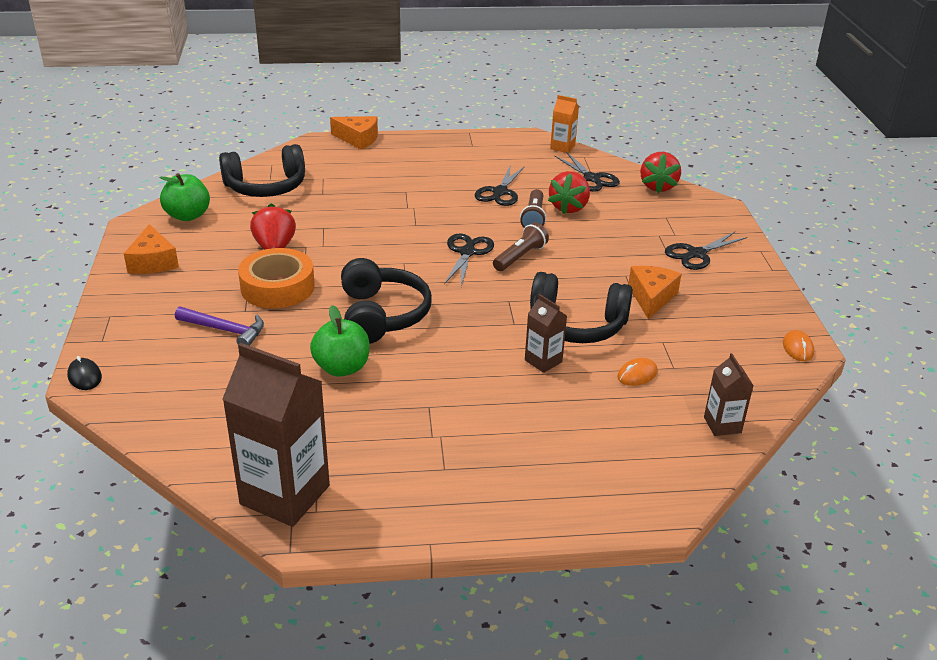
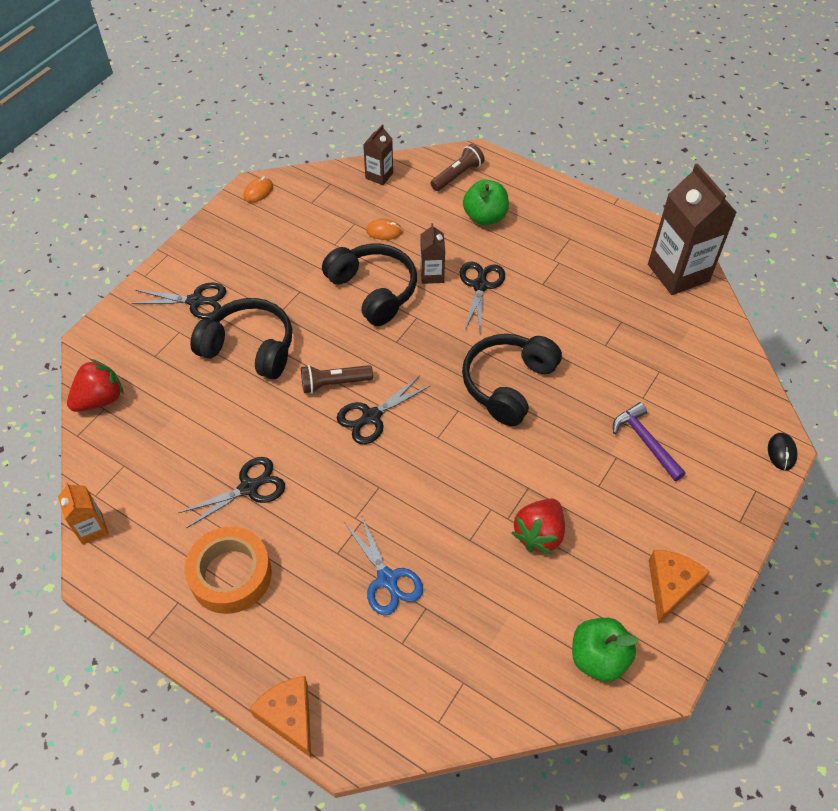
camera: 140 degrees left, 20 degrees up
black headphones [219,144,305,197] -> black headphones moved to [190,298,292,379]
orange tape [238,248,315,308] -> orange tape moved to [184,527,272,614]
green apple [310,305,369,377] -> green apple moved to [463,180,509,225]
brown flashlight [520,189,546,228] -> brown flashlight moved to [431,144,485,191]
red strawberry [548,171,590,214] -> none
black scissors [554,152,620,192] -> black scissors moved to [460,262,505,332]
orange cheese [628,266,682,319] -> none
none -> blue scissors [345,514,423,615]

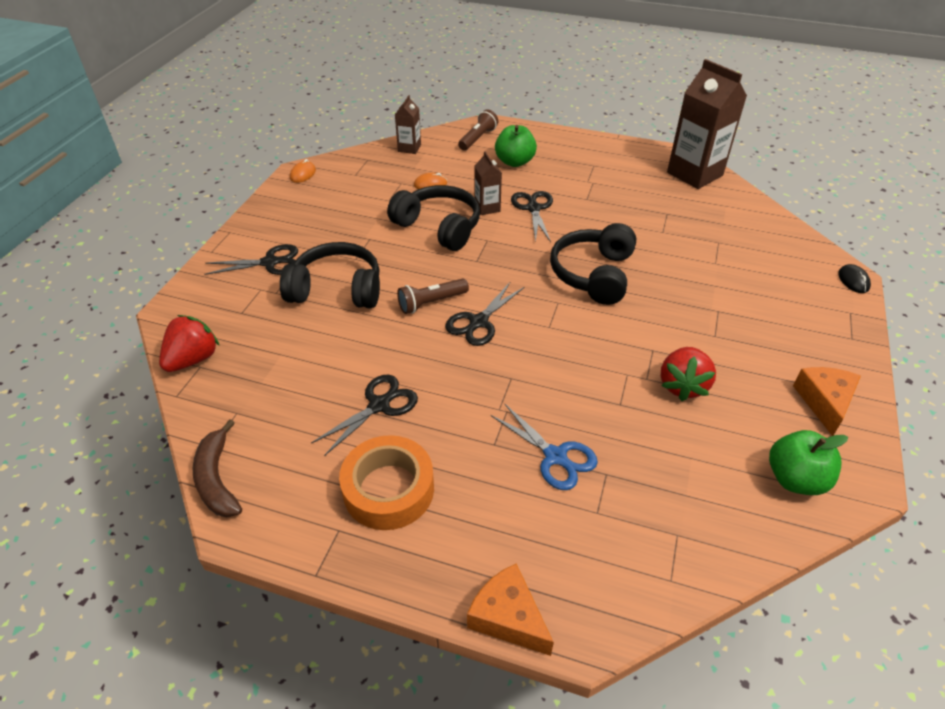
camera: 15 degrees left, 10 degrees down
orange carton [58,482,109,545] -> brown banana [192,419,242,517]
purple hammer [613,402,686,481] -> none

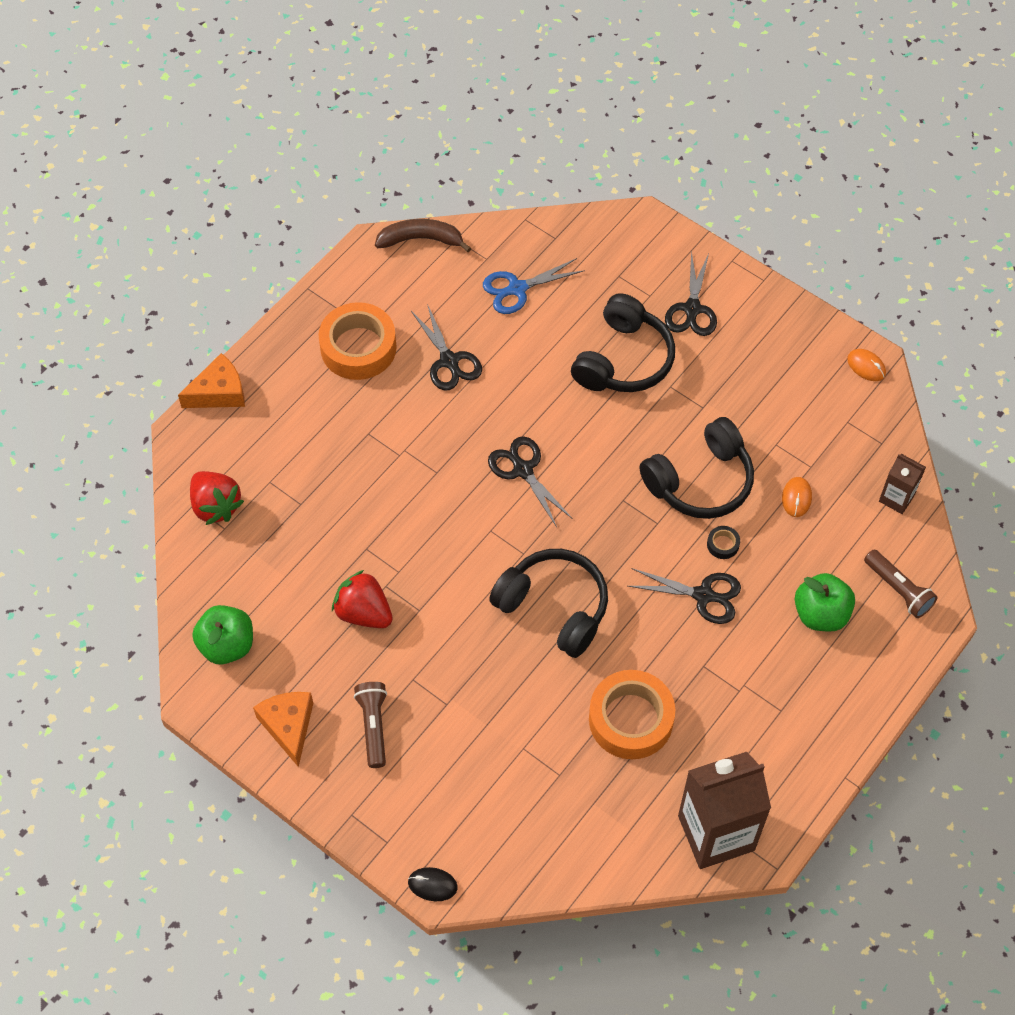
camera: 110 degrees right, 15 degrees up
red strawberry [159,315,220,372] -> red strawberry moved to [190,471,244,525]
brown flashlight [397,278,469,314] -> brown flashlight moved to [354,682,387,768]
brown carton [474,152,502,215] -> black tape [707,526,740,559]
blue scissors [490,403,598,490] -> blue scissors moved to [483,258,585,314]
orange cheese [793,367,861,436] -> orange cheese turned 135 degrees counterclockwise [253,692,313,767]
none -> orange tape [589,670,675,759]

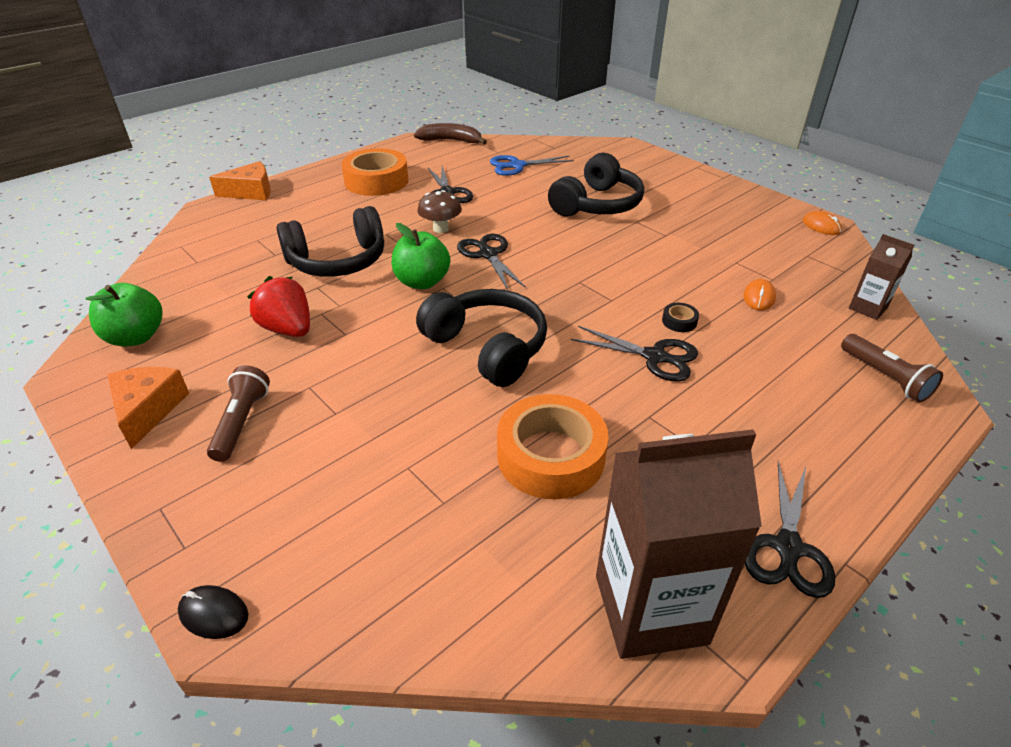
camera: 10 degrees right, 20 degrees down
red strawberry [190,471,244,525] -> none
black headphones [639,417,754,519] -> black headphones moved to [276,206,384,277]
black scissors [665,251,717,336] -> black scissors moved to [745,461,835,598]
green apple [795,573,855,632] -> green apple moved to [392,223,450,289]
none -> brown mushroom [417,190,462,233]

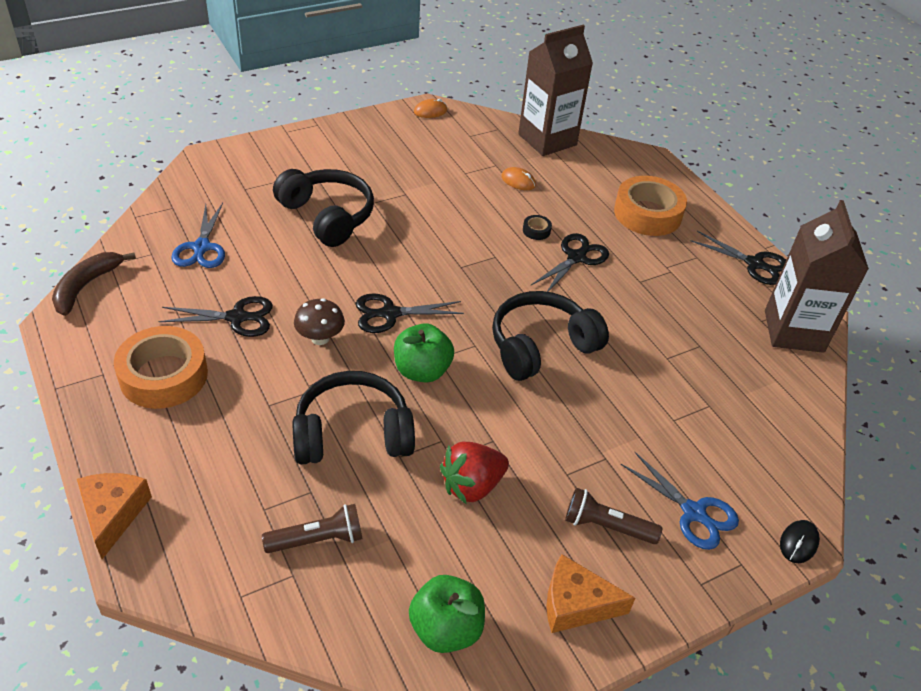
camera: 80 degrees left, 5 degrees up
black headphones [276,206,384,277] -> black headphones turned 90 degrees counterclockwise [293,371,415,464]
orange tape [497,394,608,499] -> orange tape moved to [614,176,687,236]
brown flashlight [841,334,943,403] -> brown flashlight moved to [262,504,363,553]
brown carton [849,234,914,320] -> brown carton [518,25,593,156], size x2.02
none -> blue scissors [621,452,739,550]

